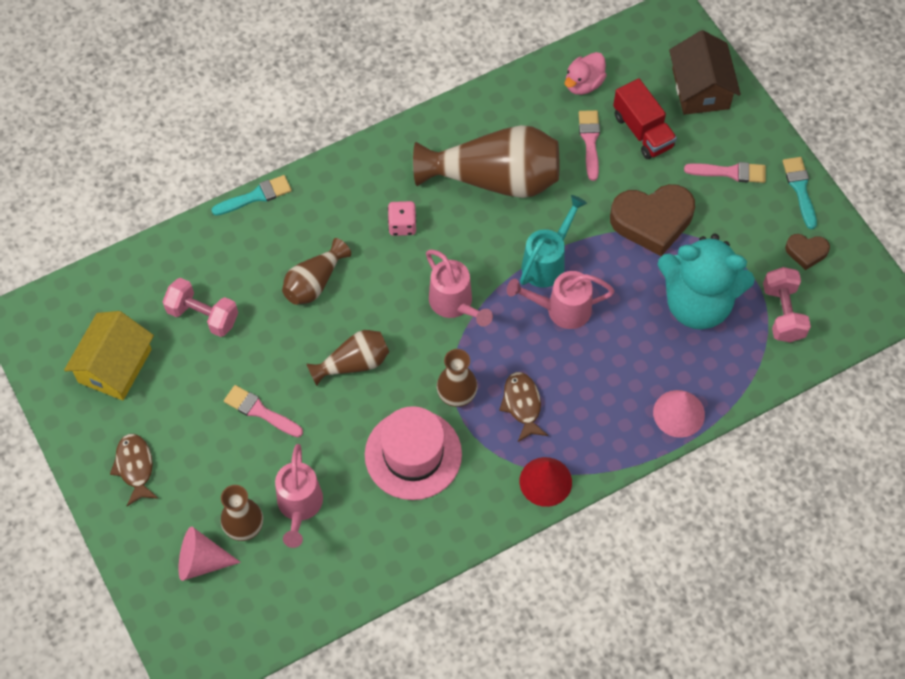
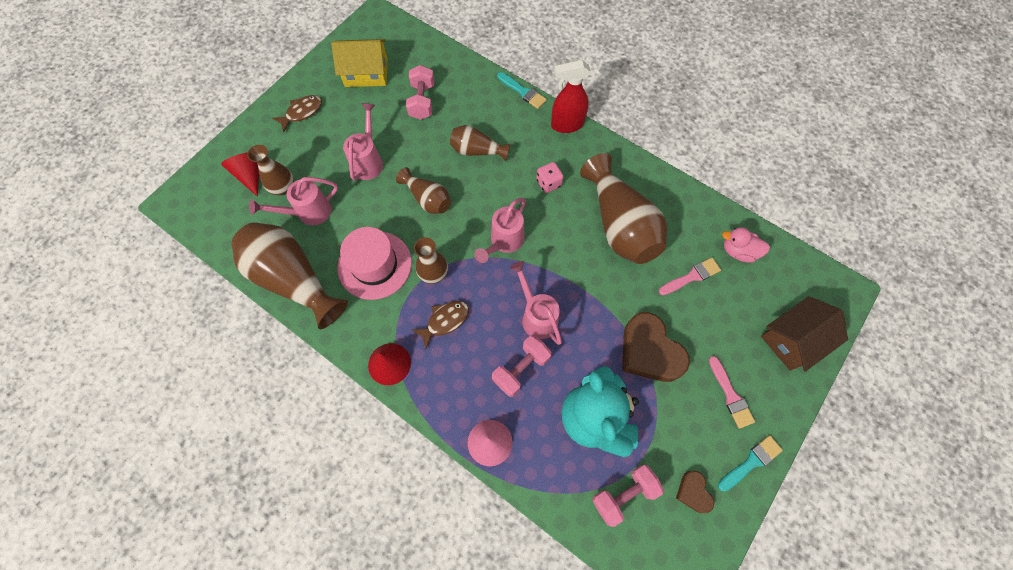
camera: 65 degrees right, 5 degrees up
pink cone [178,527,241,581] -> red cone [221,152,259,197]
pink brush [224,385,303,437] -> pink watering can [343,103,383,181]
turquoise watering can [520,195,587,288] -> none
red truck [613,78,677,159] -> none
none -> brown vase [231,222,348,329]
none -> pink dumbbell [492,335,551,397]
none -> red spray bottle [551,60,591,133]

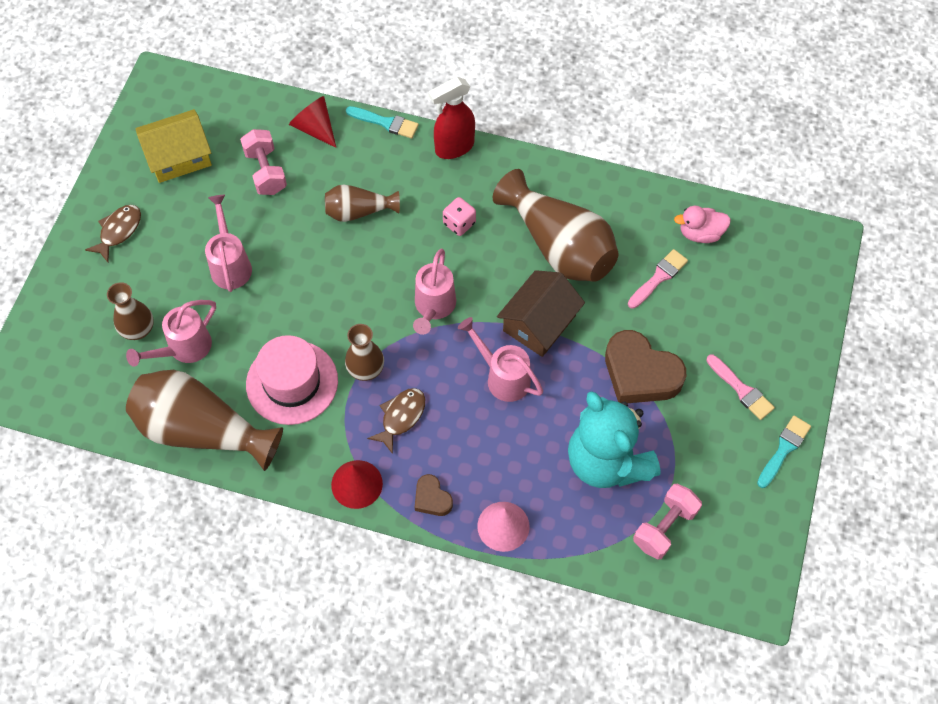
camera: 20 degrees left, 5 degrees down
red cone [221,152,259,197] -> red cone moved to [289,96,336,148]
brown vase [396,167,451,214] -> none
pink dumbbell [492,335,551,397] -> none
brown heart [676,471,714,513] -> brown heart moved to [415,474,453,516]
brown house [761,296,848,372] -> brown house moved to [497,270,585,357]

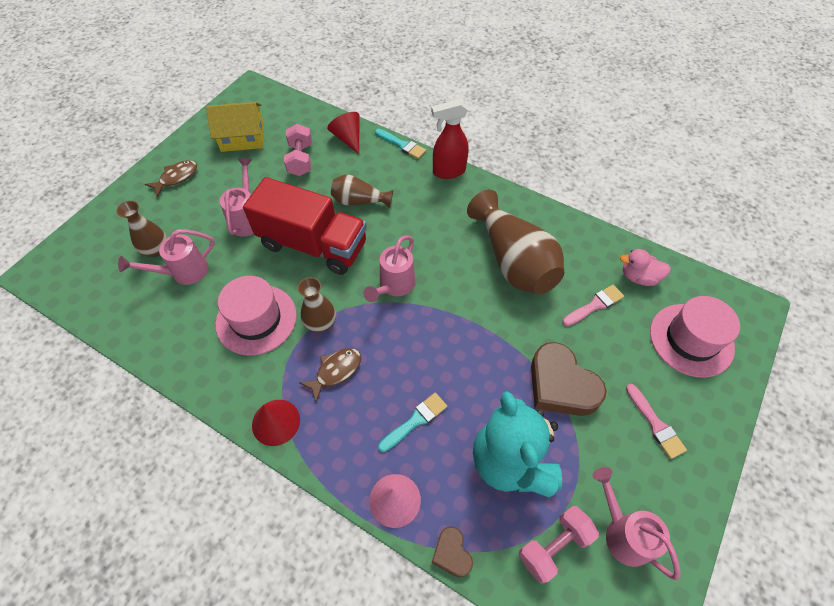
camera: 15 degrees right, 5 degrees down
brown vase [126,370,283,471] -> none
brown heart [415,474,453,516] -> brown heart moved to [432,526,473,577]
pink dice [443,197,476,236] -> none
pink watering can [458,317,543,402] -> pink watering can moved to [593,467,681,580]
brown house [497,270,585,357] -> none
turquoise brush [757,416,811,488] -> turquoise brush moved to [378,393,447,453]
none -> red truck [243,177,367,275]
none -> pink hat [650,296,740,378]

